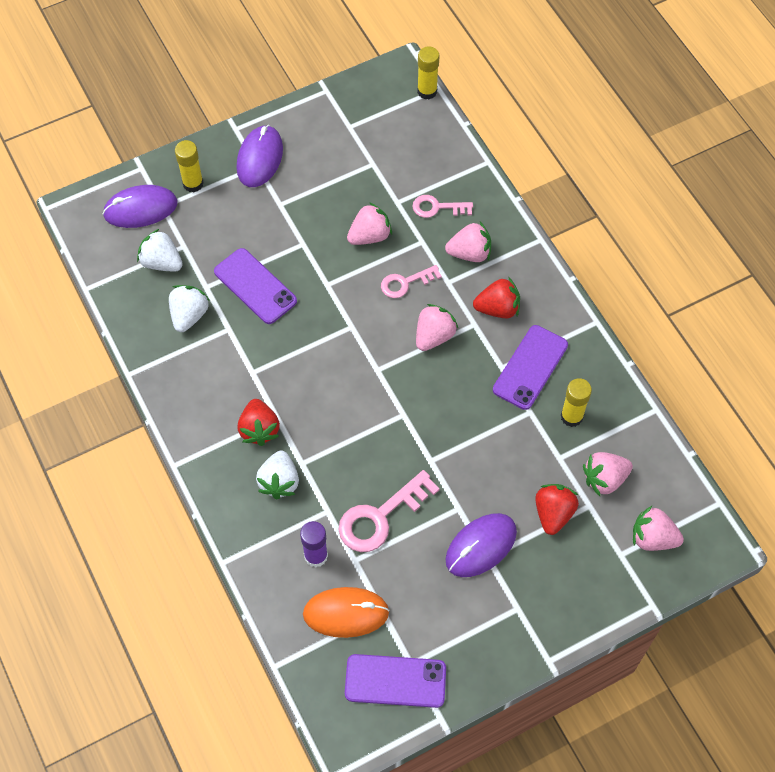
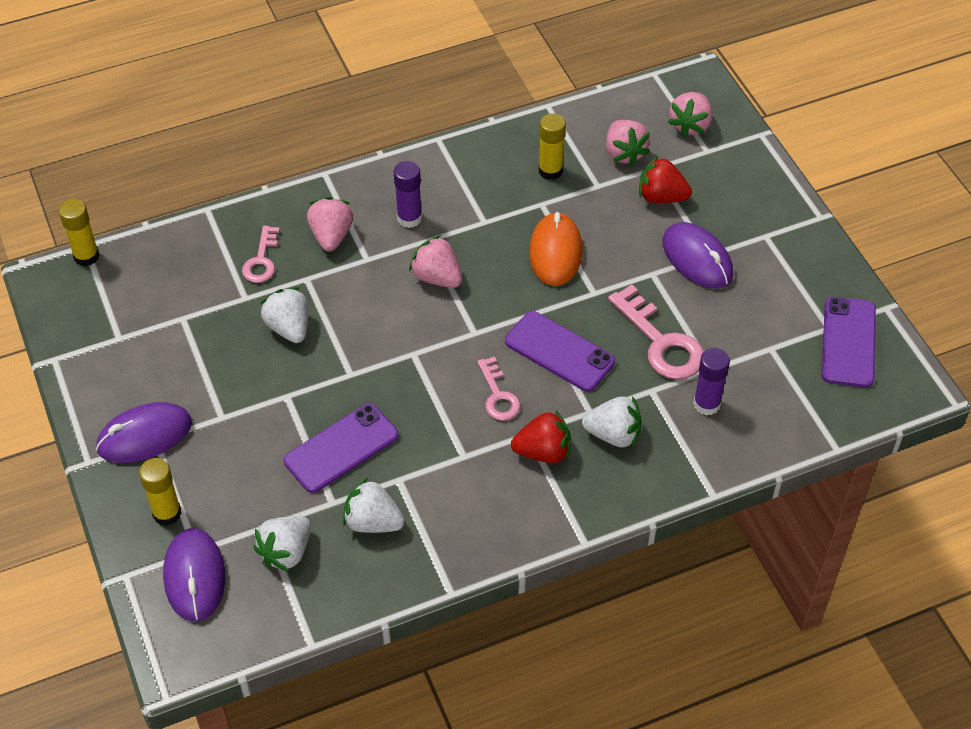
camera: 85 degrees left, 10 degrees down
purple mouse [236,125,283,187] -> purple mouse turned 45 degrees counterclockwise [96,402,192,463]
orange mouse [303,587,390,638] -> orange mouse moved to [529,212,583,286]
pink strawberry [347,202,392,245] -> white strawberry [260,287,308,343]
pink key [381,265,442,298] -> pink key moved to [477,357,521,421]
red strawberry [473,277,520,318] -> purple glue stick [394,161,422,228]
purple phone [493,325,568,410] -> purple phone moved to [505,311,615,392]

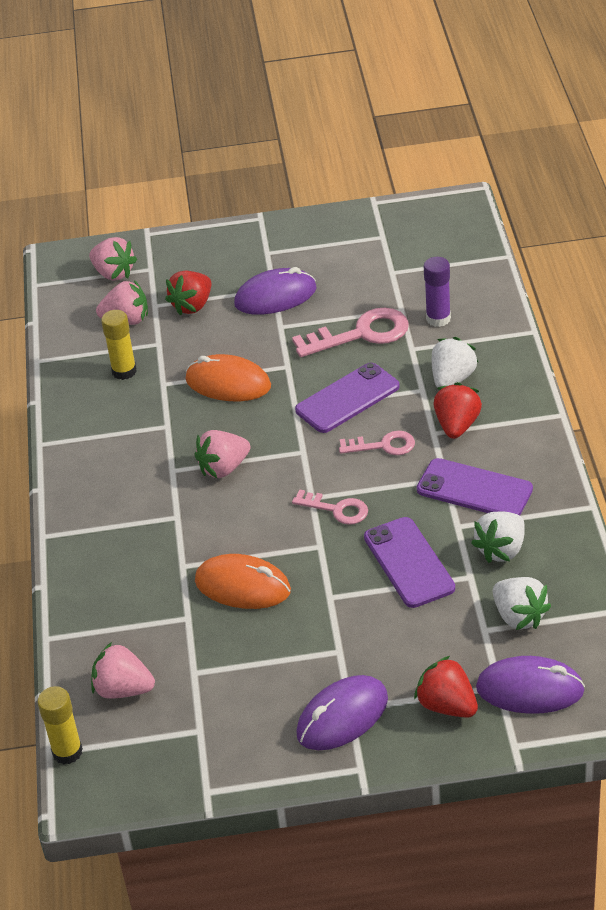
camera: 70 degrees left, 10 degrees down
purple mouse [96,402,192,463] -> purple mouse turned 60 degrees clockwise [296,675,388,750]
yellow glue stick [139,458,181,526] -> red strawberry [414,656,478,718]
pink key [242,226,280,283] -> pink key moved to [292,490,368,525]
white strawberry [260,287,308,343] -> orange mouse [195,554,291,609]
pink strawberry [307,197,353,252] -> pink strawberry moved to [91,642,155,699]
purple glue stick [394,161,422,228] -> none
purple phone [822,297,876,387] -> purple phone moved to [417,458,533,516]

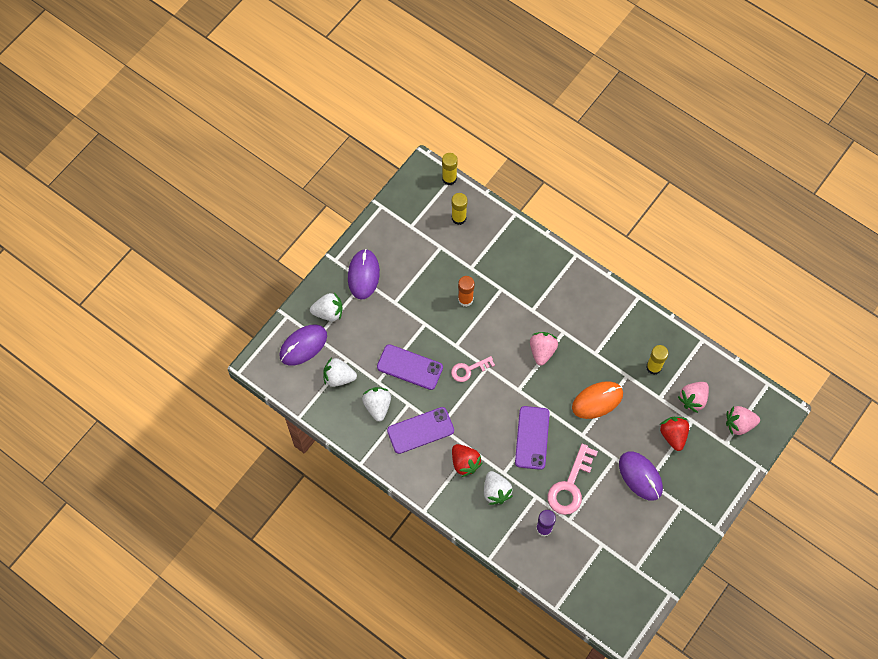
camera: 130 degrees right, 25 degrees up
pink strawberry [91,642,155,699] -> yellow glue stick [452,193,468,225]
orange mouse [195,554,291,609] -> orange glue stick [458,276,475,307]
purple mouse [234,267,317,315] -> purple mouse turned 60 degrees counterclockwise [619,452,663,501]
pink key [339,431,415,455] -> none
red strawberry [414,656,478,718] -> white strawberry [310,293,343,321]

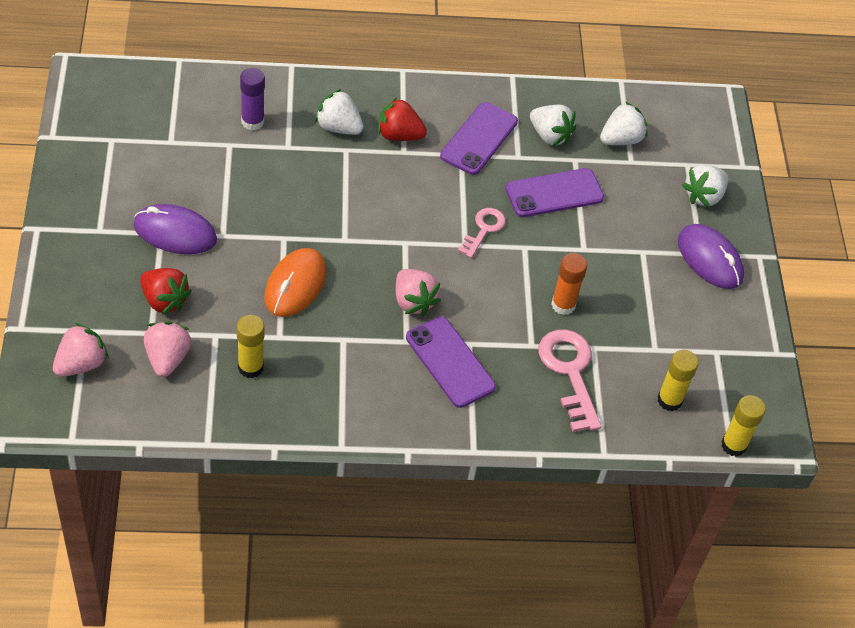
camera: 135 degrees right, 15 degrees down
purple mouse [280,325,327,366] -> none
purple phone [515,406,550,470] -> purple phone moved to [406,317,496,408]
pink key [548,444,598,515] -> pink key moved to [538,329,601,432]

